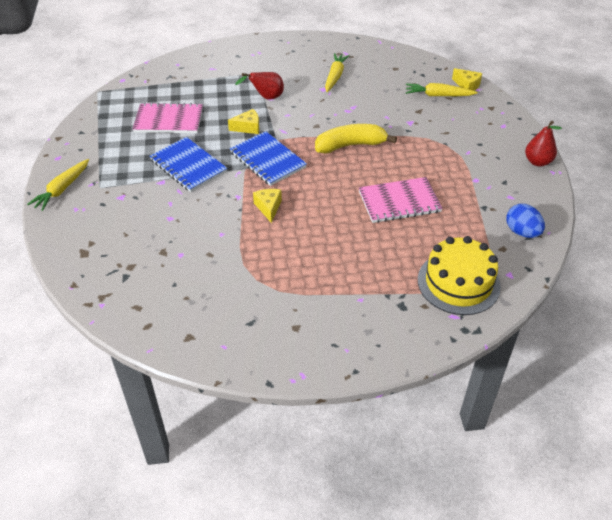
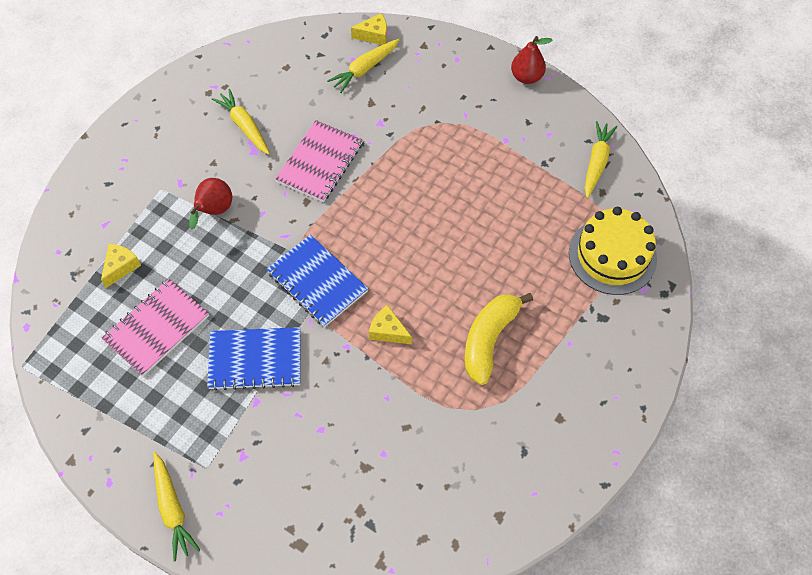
camera: 50 degrees left, 15 degrees up
yellow cheese [228,109,259,134] -> yellow cheese moved to [101,244,141,288]
blue notebook [230,131,307,186] -> blue notebook turned 45 degrees clockwise [267,234,368,327]
yellow banana [315,124,397,154] -> yellow banana moved to [465,293,533,385]
pink notebook [359,177,443,223] -> pink notebook moved to [275,120,363,202]
blue egg [506,204,545,238] -> yellow carrot [585,121,617,198]

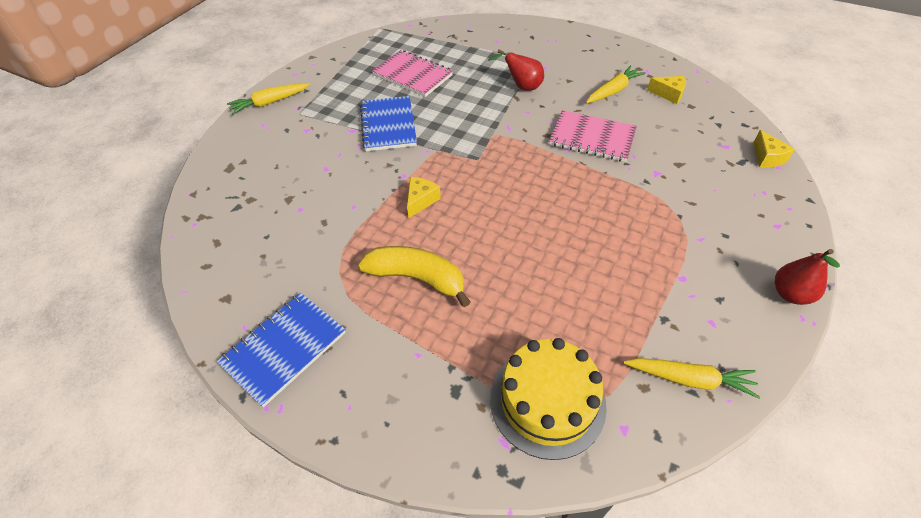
camera: 85 degrees right, 10 degrees down
yellow cheese [101,244,141,288] -> yellow cheese moved to [647,76,686,104]
blue notebook [267,234,368,327] -> blue notebook moved to [217,293,346,407]
yellow carrot [327,39,400,93] -> none

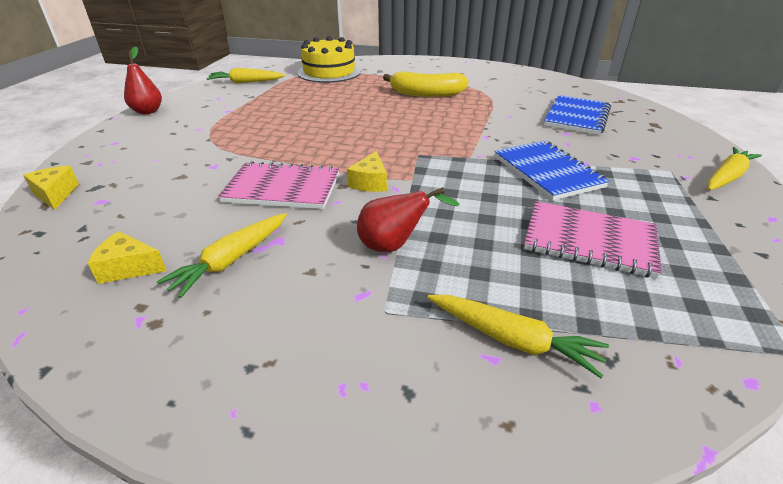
camera: 165 degrees right, 15 degrees down
blue notebook [217,293,346,407] -> blue notebook moved to [544,95,611,135]
yellow cheese [407,177,441,218] -> yellow cheese moved to [347,151,387,192]
none -> yellow carrot [427,295,609,378]

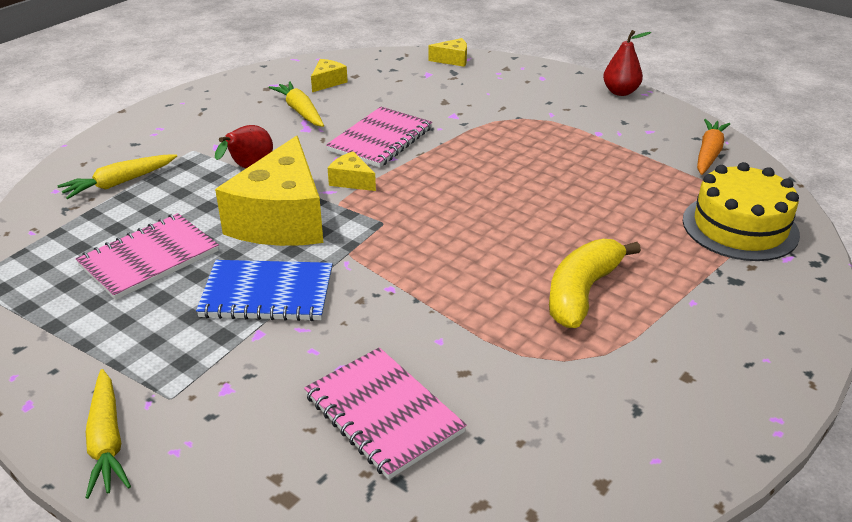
camera: 115 degrees right, 0 degrees up
yellow carrot [206,68,285,83] -> orange carrot [697,119,730,175]
blue notebook [544,95,611,135] -> pink notebook [304,347,467,479]
none -> yellow cheese [215,136,323,246]

